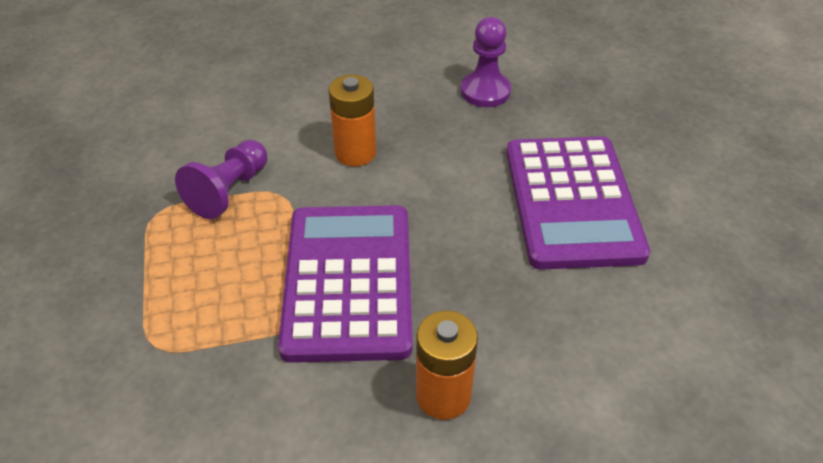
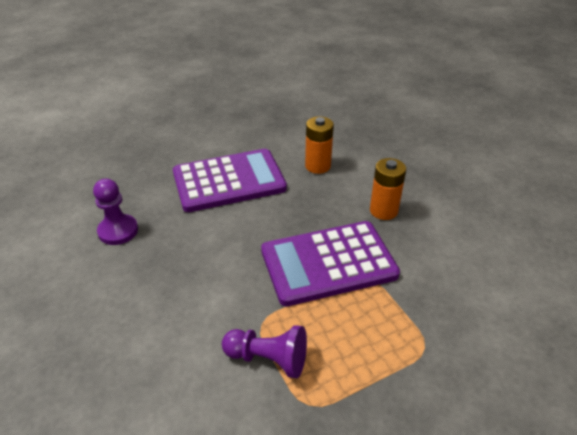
camera: 105 degrees left, 5 degrees down
orange battery [329,75,376,166] -> orange battery moved to [305,116,334,174]

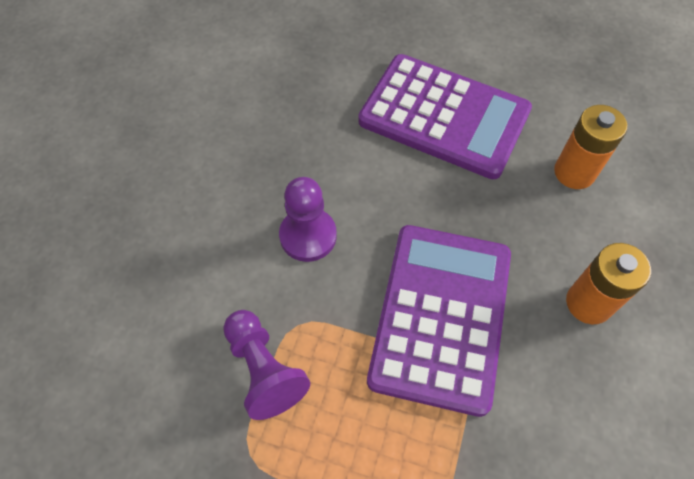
camera: 45 degrees right, 20 degrees up
purple pawn [93,178,138,245] -> purple pawn moved to [279,177,337,262]
purple calculator [261,221,400,306] -> purple calculator turned 75 degrees clockwise [367,225,511,417]

